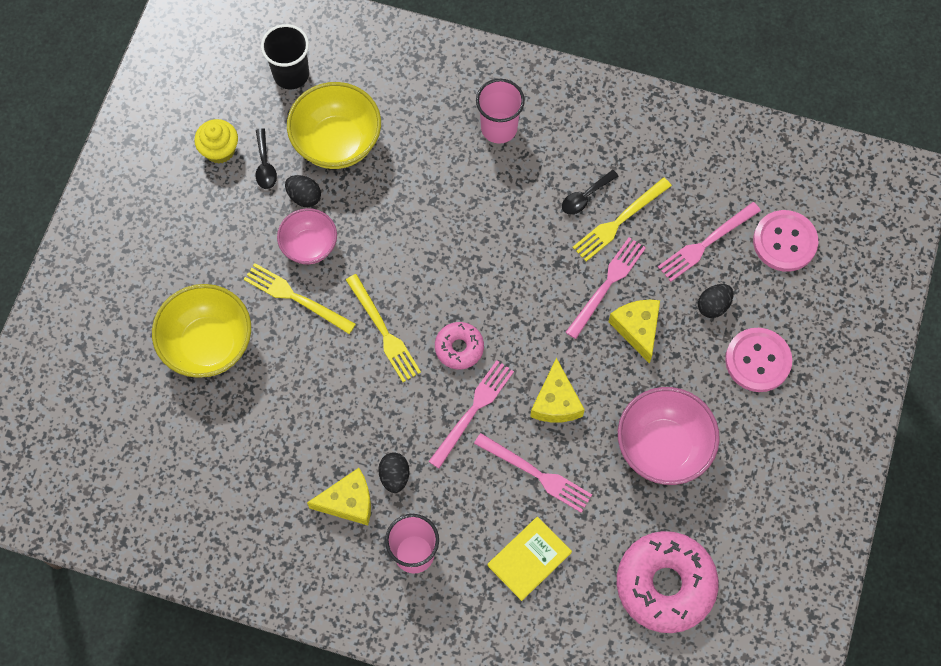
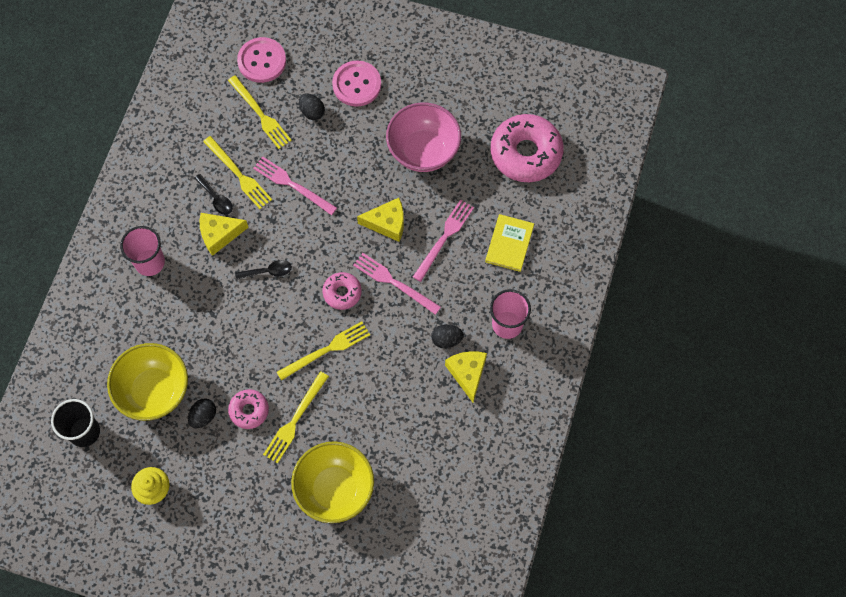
camera: 90 degrees left, 0 degrees up
black spoon [256,129,277,189] -> black spoon moved to [235,260,292,280]
pink bowl [277,208,337,264] -> pink donut [228,389,269,429]
yellow book [488,517,572,601] -> yellow book turned 60 degrees clockwise [485,214,534,272]
yellow cheese [609,300,660,364] -> yellow cheese moved to [199,213,249,256]
pink fork [658,202,761,282] -> yellow fork [228,75,292,149]

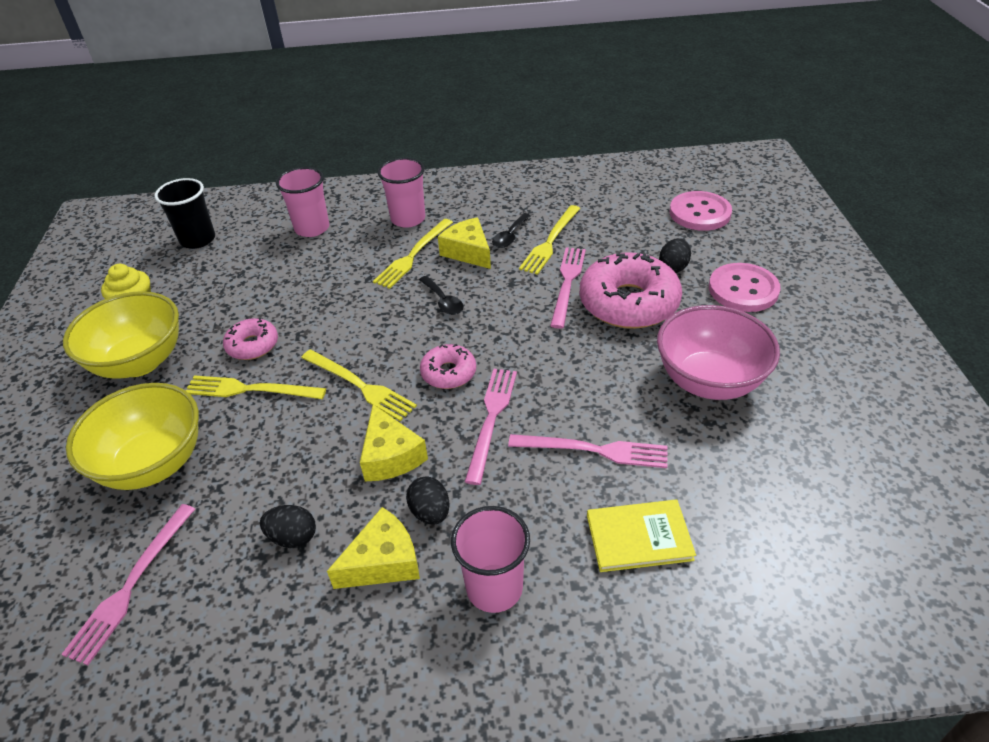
camera: 70 degrees right, 25 degrees down
yellow bowl [107,343,188,421] -> yellow bowl moved to [63,291,179,379]
black egg [188,398,216,428] -> black egg moved to [260,505,316,548]
yellow fork [228,75,292,149] -> yellow fork moved to [373,219,453,289]
yellow cheese [357,198,404,242] -> yellow cheese moved to [360,404,428,481]
pink donut [491,114,564,182] -> pink donut moved to [580,252,682,329]
none -> pink fork [61,504,195,666]
none -> pink cup [276,167,329,237]

